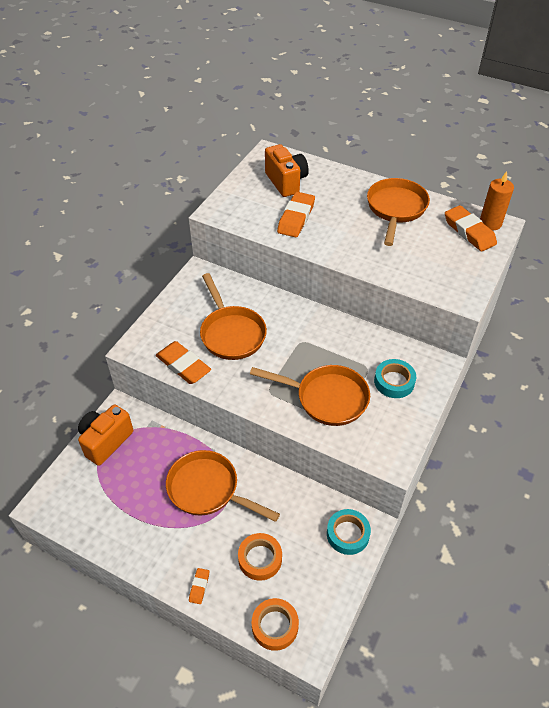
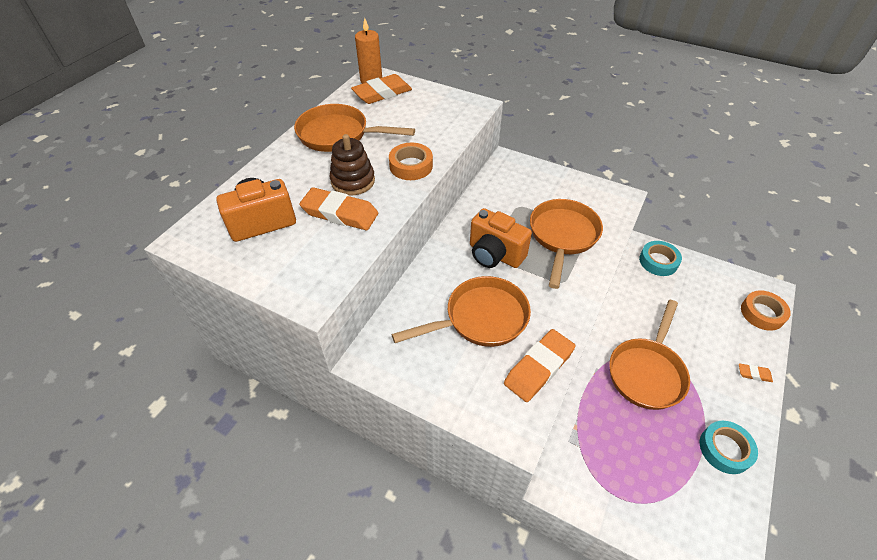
camera: 90 degrees left, 0 degrees up
orange camera [78,404,133,466] -> orange camera moved to [470,208,532,268]
orange tape [238,533,282,581] -> orange tape moved to [389,143,433,180]
turquoise tape [374,359,416,398] -> turquoise tape moved to [700,421,758,474]
none -> brown stacking toy [329,134,375,196]

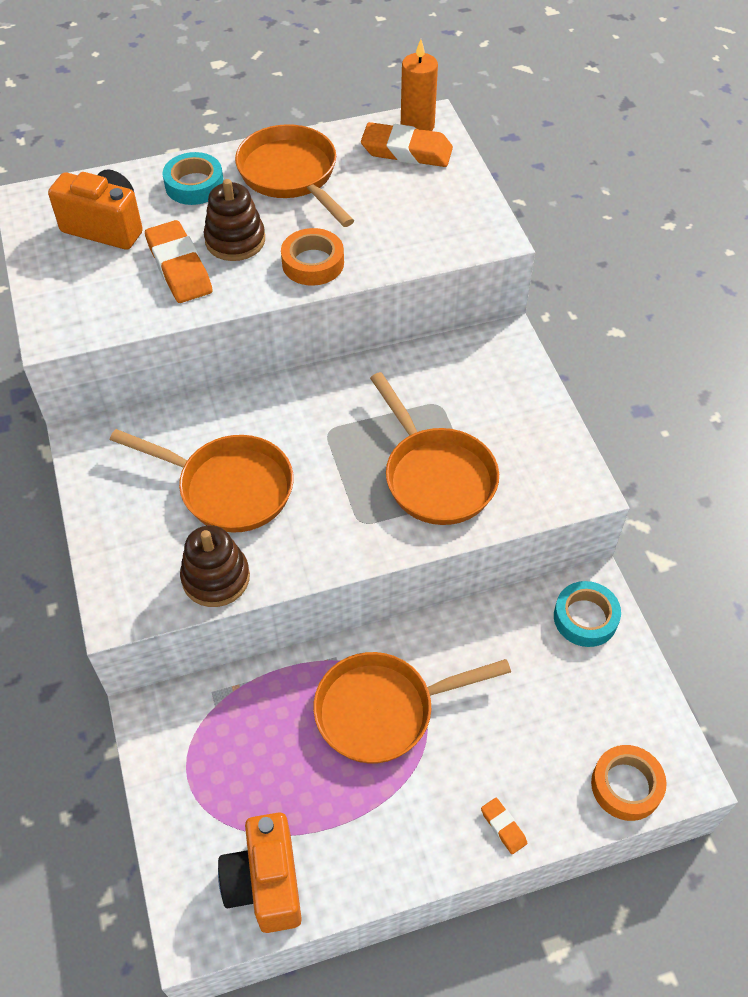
camera: 45 degrees right, 5 degrees up
orange camera [470,208,532,268] -> orange camera moved to [218,812,302,933]
orange eraser [504,329,576,402] -> brown stacking toy [180,525,250,607]
orange pan [530,199,603,289] -> orange pan turned 90 degrees clockwise [370,372,499,525]
turquoise tape [700,421,758,474] -> turquoise tape moved to [163,152,224,205]

